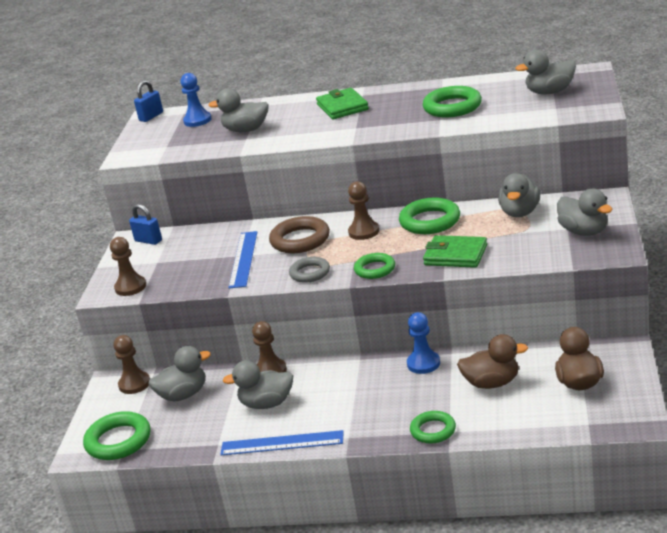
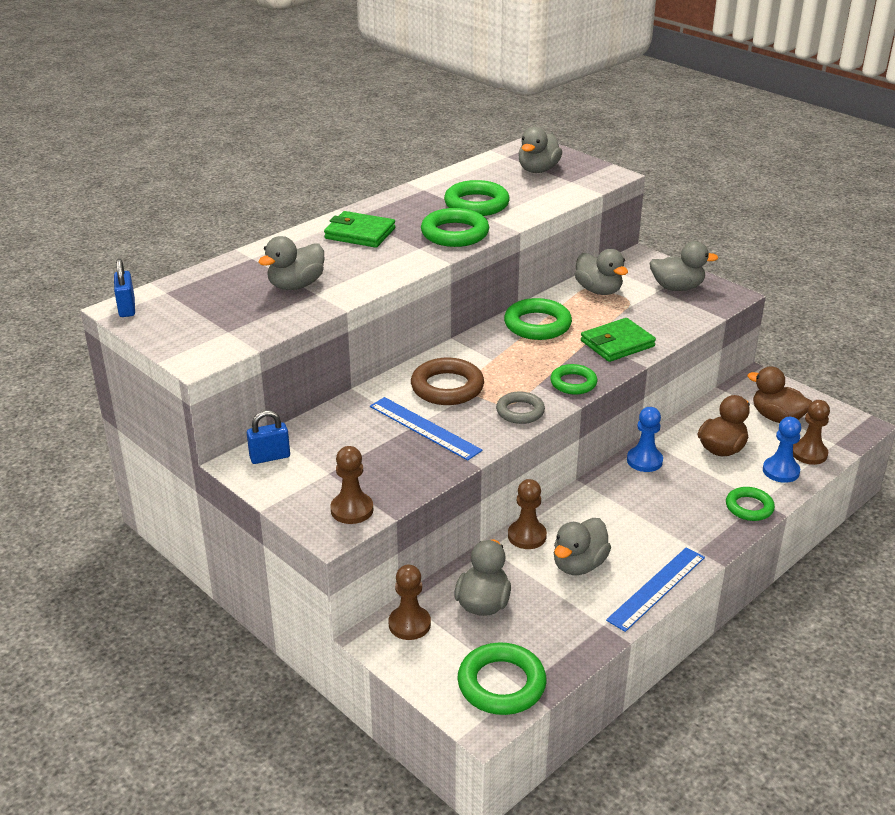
camera: 55 degrees left, 5 degrees up
blue pawn [180,73,212,127] -> blue pawn moved to [763,417,801,483]
brown pawn [348,181,379,240] -> brown pawn moved to [793,400,830,465]
none -> green ring [421,208,489,247]

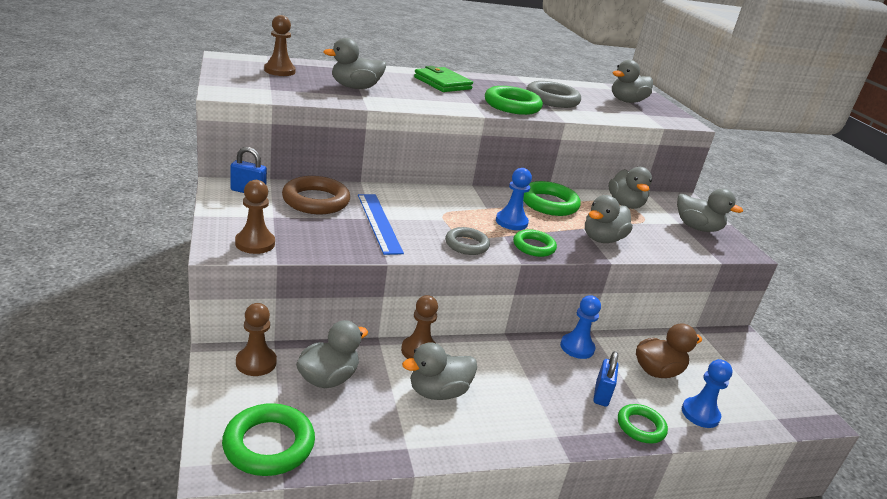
camera: 25 degrees right, 5 degrees down
blue padlock [114,259,135,317] -> blue padlock moved to [593,351,618,407]
brown ring [411,358,484,405] -> brown ring moved to [282,176,350,214]
green ring [444,180,510,216] -> grey ring [526,81,581,108]
green wallet [581,318,656,362] -> grey duck [585,195,633,243]
blue ruler [606,547,705,632] -> none
brown duck [747,366,812,423] -> none
brown pawn [793,400,830,465] -> brown pawn moved to [264,15,296,76]
none -> blue pawn [496,168,532,230]

